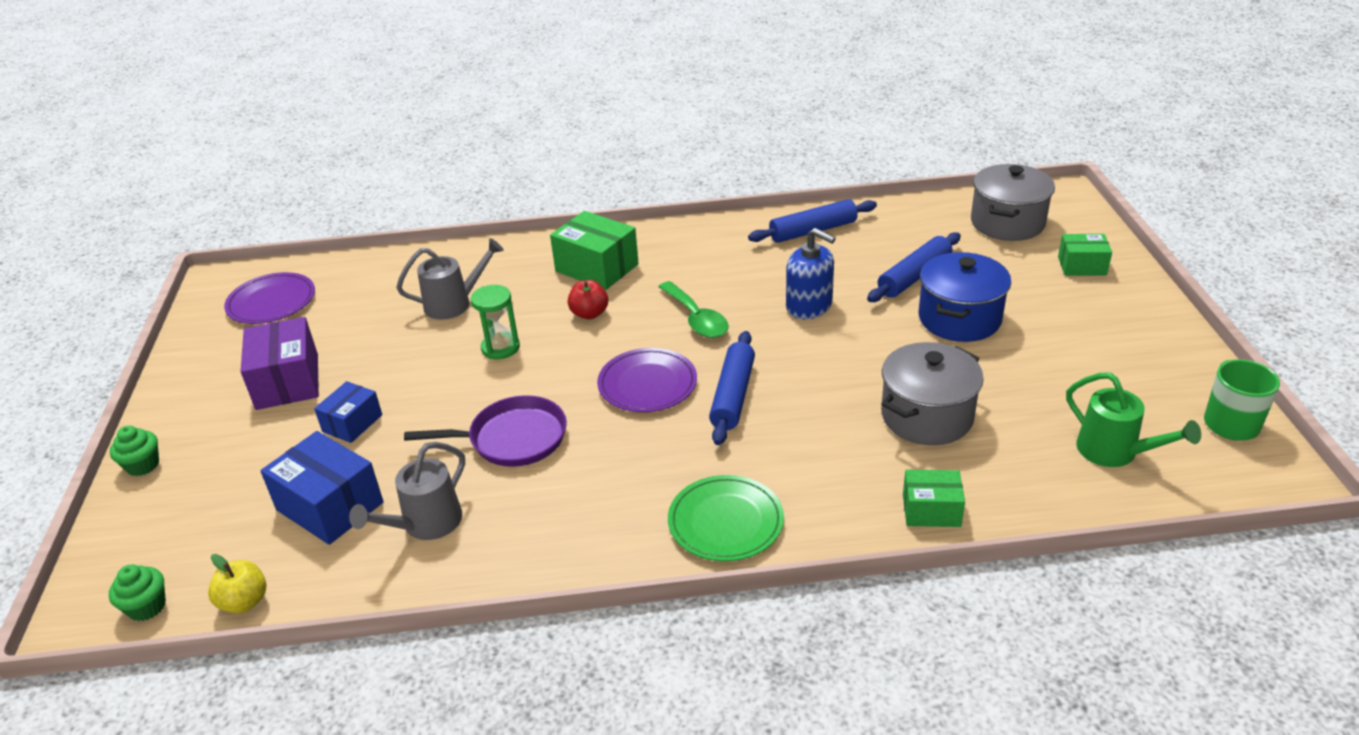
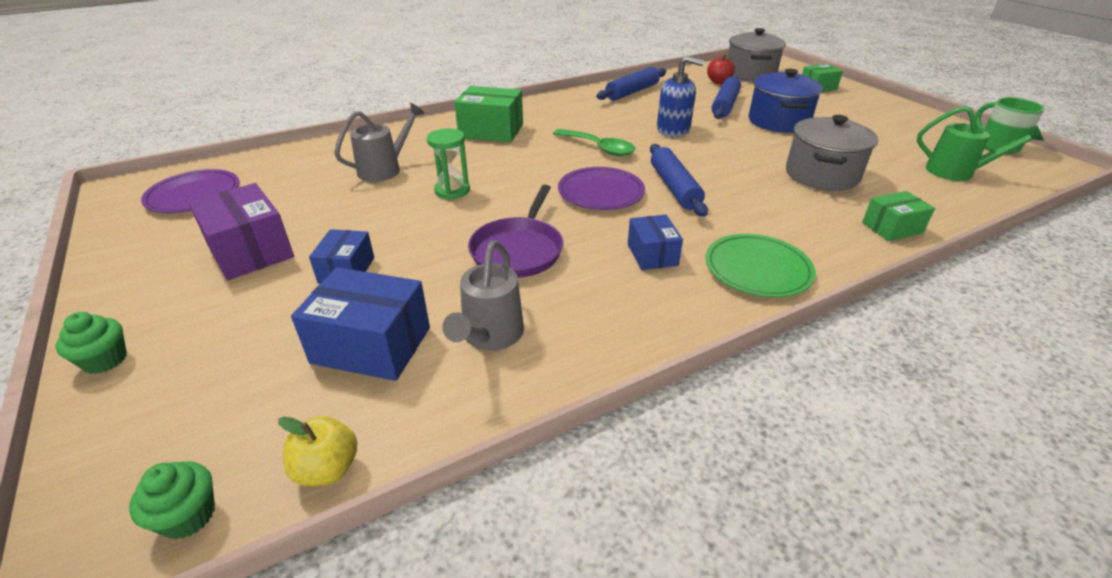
camera: 25 degrees left, 0 degrees up
purple pan [404,395,567,467] -> purple pan turned 135 degrees clockwise [468,185,563,278]
red apple [568,280,608,320] -> red apple moved to [707,54,735,84]
none -> blue box [628,215,683,270]

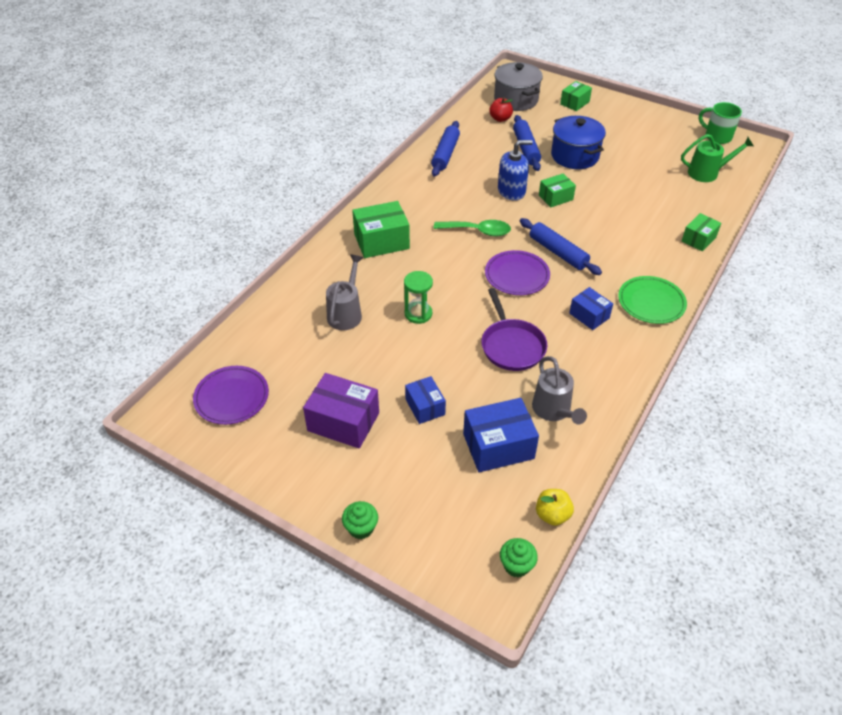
camera: 30 degrees left, 10 degrees up
grey pot [786,115,878,191] -> none
none -> green box [539,173,576,207]

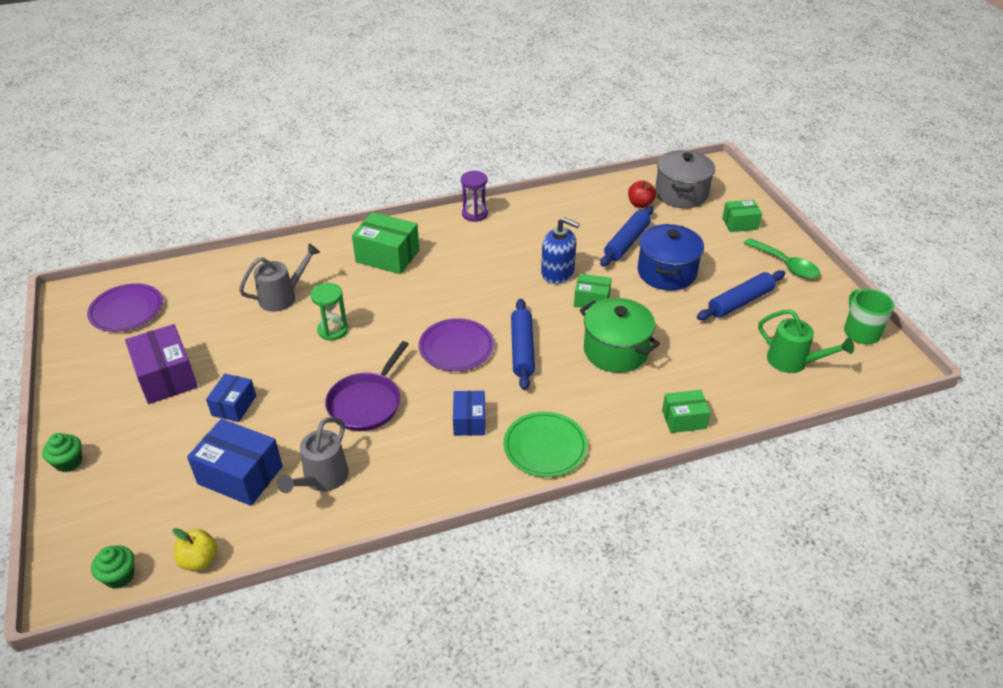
camera: 40 degrees right, 5 degrees down
blue rolling pin [431,121,460,177] -> blue rolling pin moved to [697,270,785,320]
green spoon [434,220,511,236] -> green spoon moved to [744,238,820,279]
none -> purple hourglass [461,171,488,222]
none -> green pot [580,298,660,373]

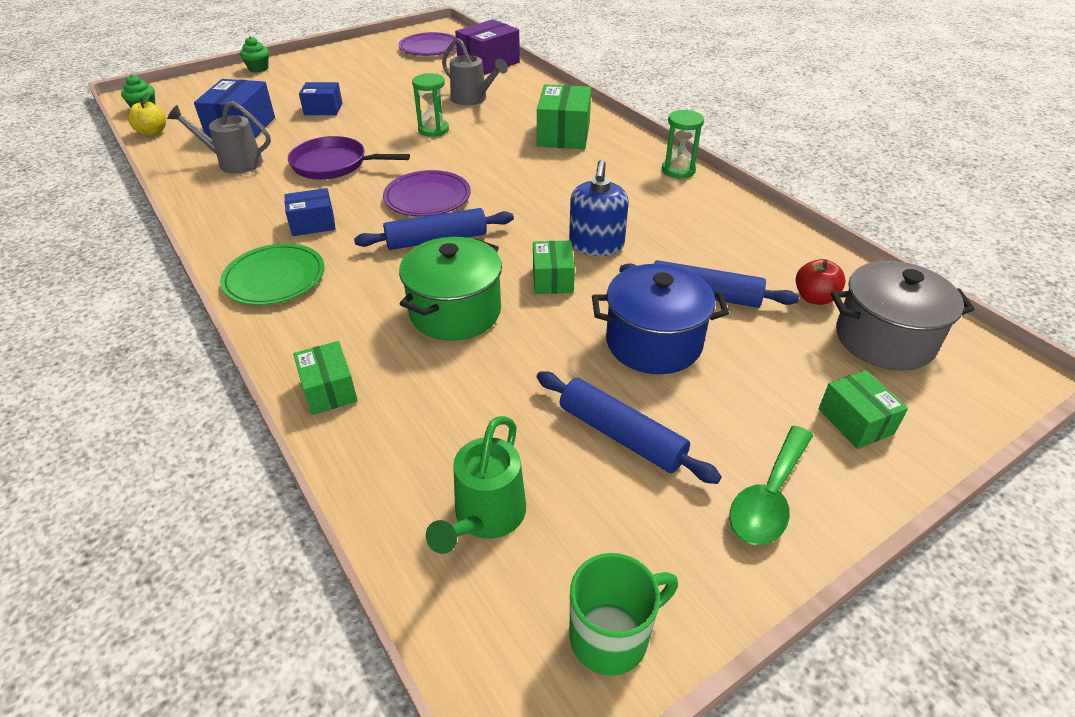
camera: 75 degrees right, 0 degrees up
purple box [125,324,198,404] -> purple box moved to [455,19,520,75]
purple hourglass [461,171,488,222] -> green hourglass [662,109,704,178]

